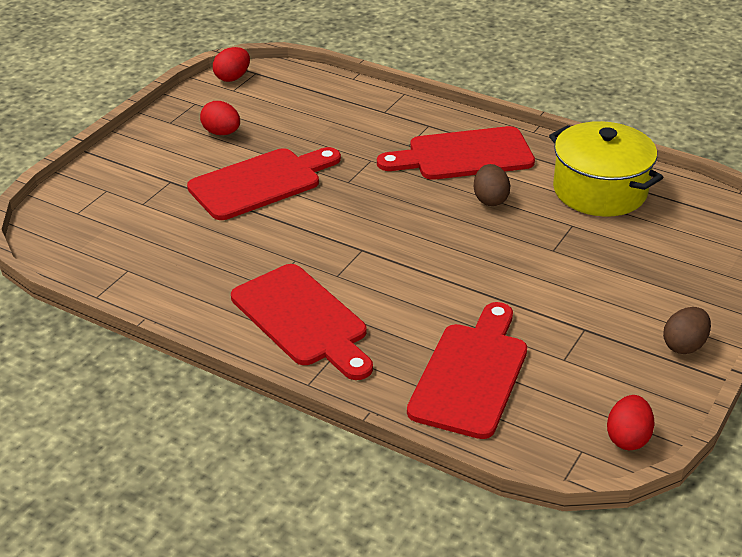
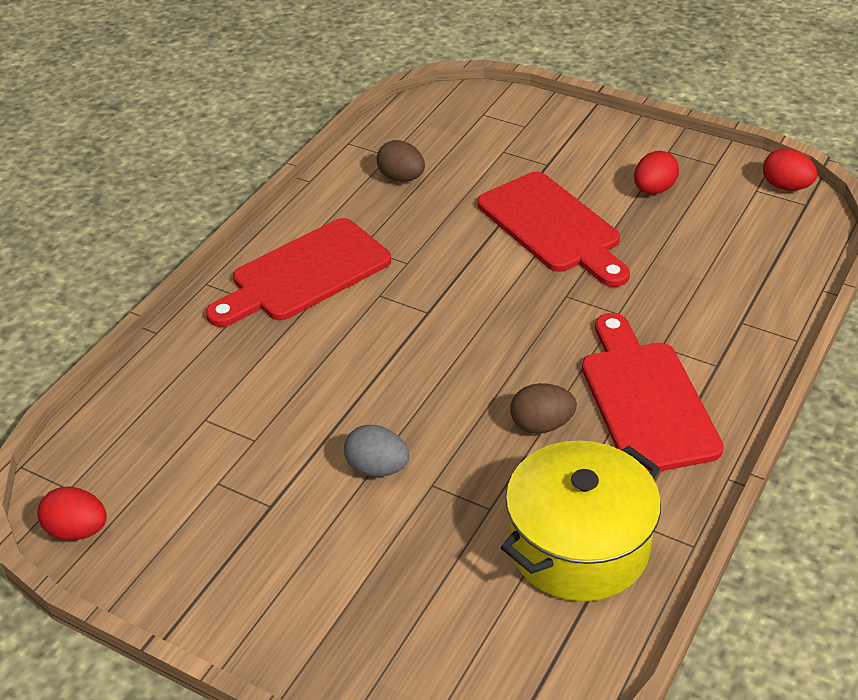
camera: 90 degrees right, 5 degrees up
red cutting board [407,302,527,439] -> none
brown egg [663,307,711,354] -> brown egg moved to [377,140,425,182]
none -> grey egg [344,425,409,477]

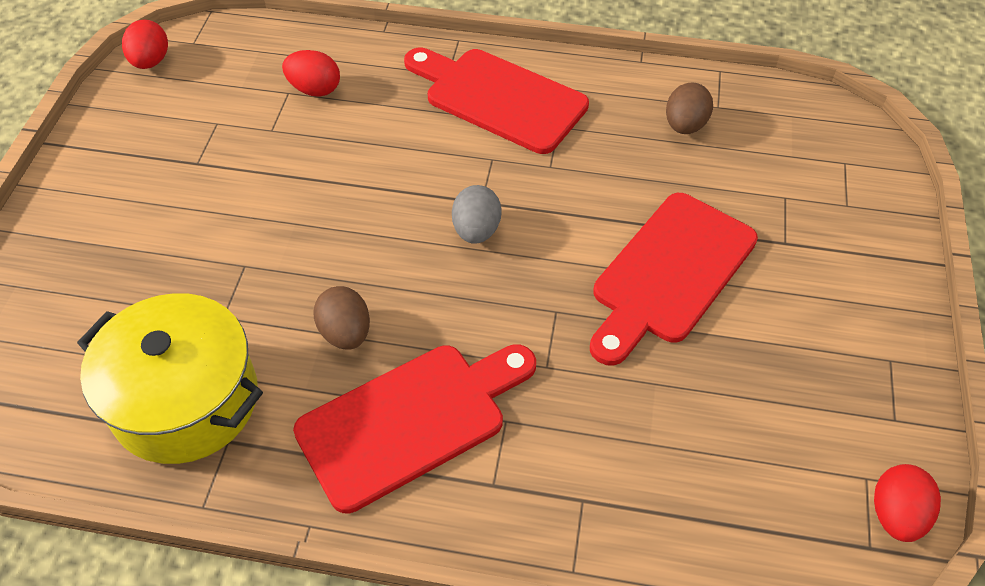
camera: 70 degrees right, 10 degrees up
grey egg [344,425,409,477] -> grey egg moved to [452,185,502,244]
red egg [634,151,679,194] -> red egg moved to [282,50,340,97]

